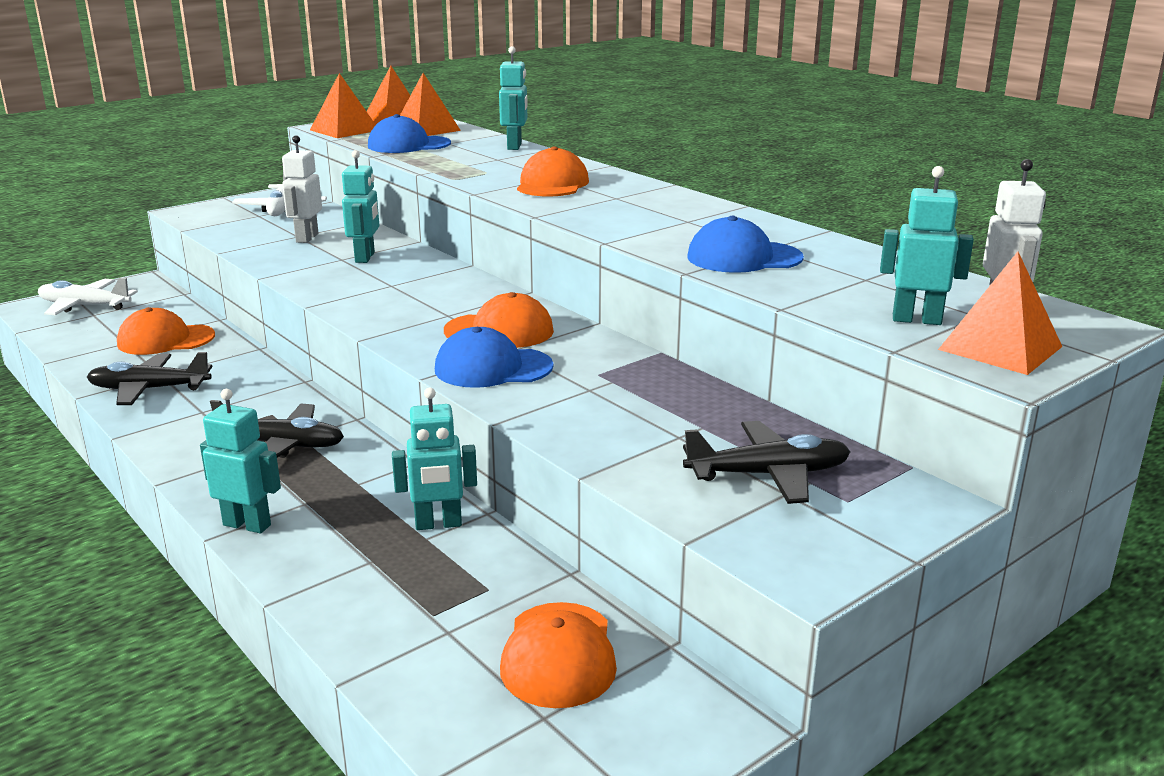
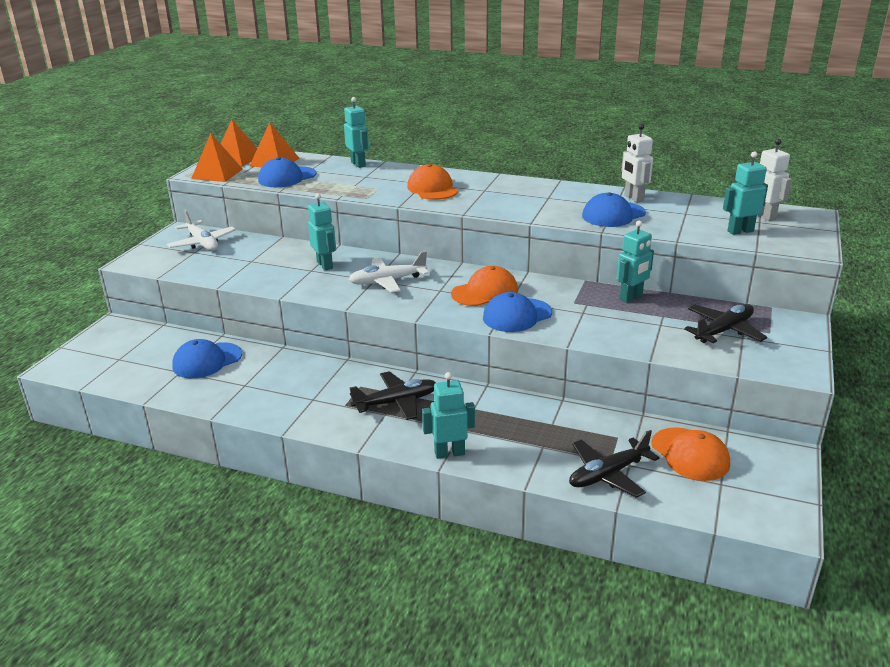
camera: 30 degrees left, 5 degrees up
white plane [38,277,138,315] -> white plane moved to [349,251,429,293]
black plane [87,352,213,405] -> black plane moved to [569,430,659,498]
orange cap [117,307,215,355] -> blue cap [172,339,242,378]
white robot [282,135,322,243] -> white robot moved to [621,124,653,203]
turquoise robot [392,387,477,530] -> turquoise robot moved to [617,221,654,303]
orange pyramid [938,251,1062,375] -> none

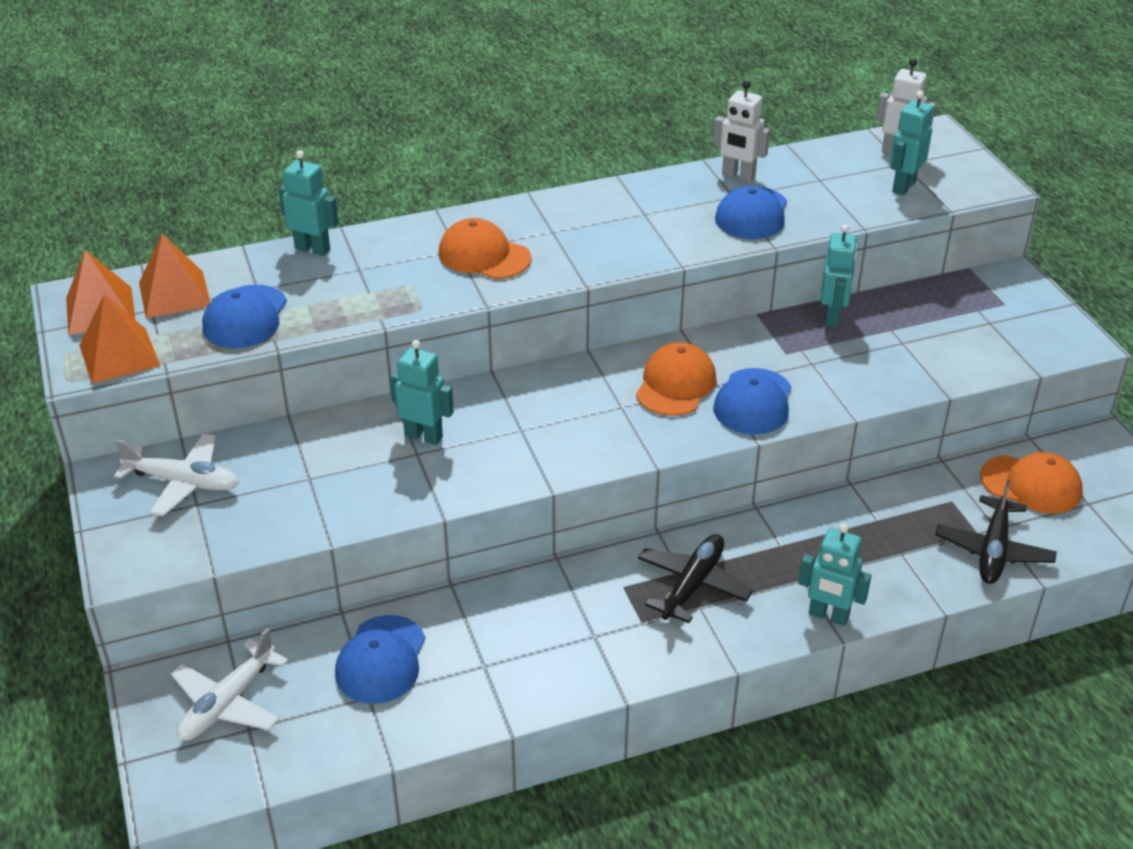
camera: 40 degrees left, 10 degrees up
white plane [349,251,429,293] -> white plane moved to [171,628,289,741]
turquoise robot [422,372,475,459] -> turquoise robot turned 105 degrees counterclockwise [798,523,871,626]
black plane [684,304,767,343] -> none

